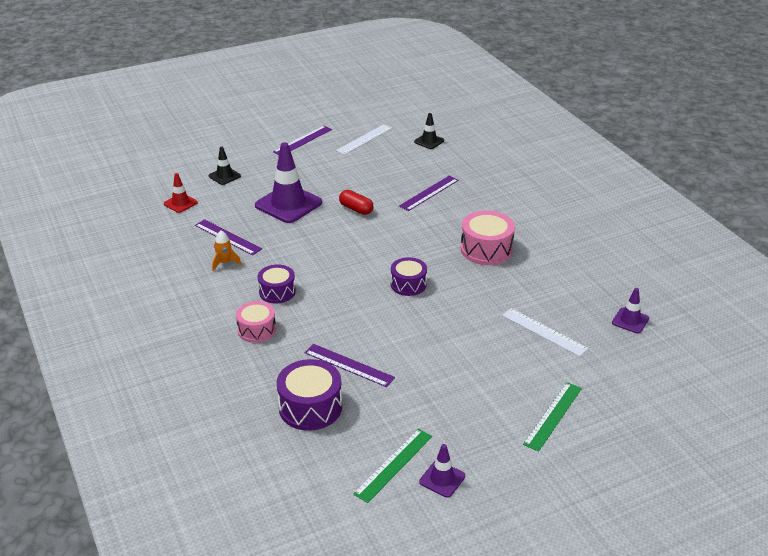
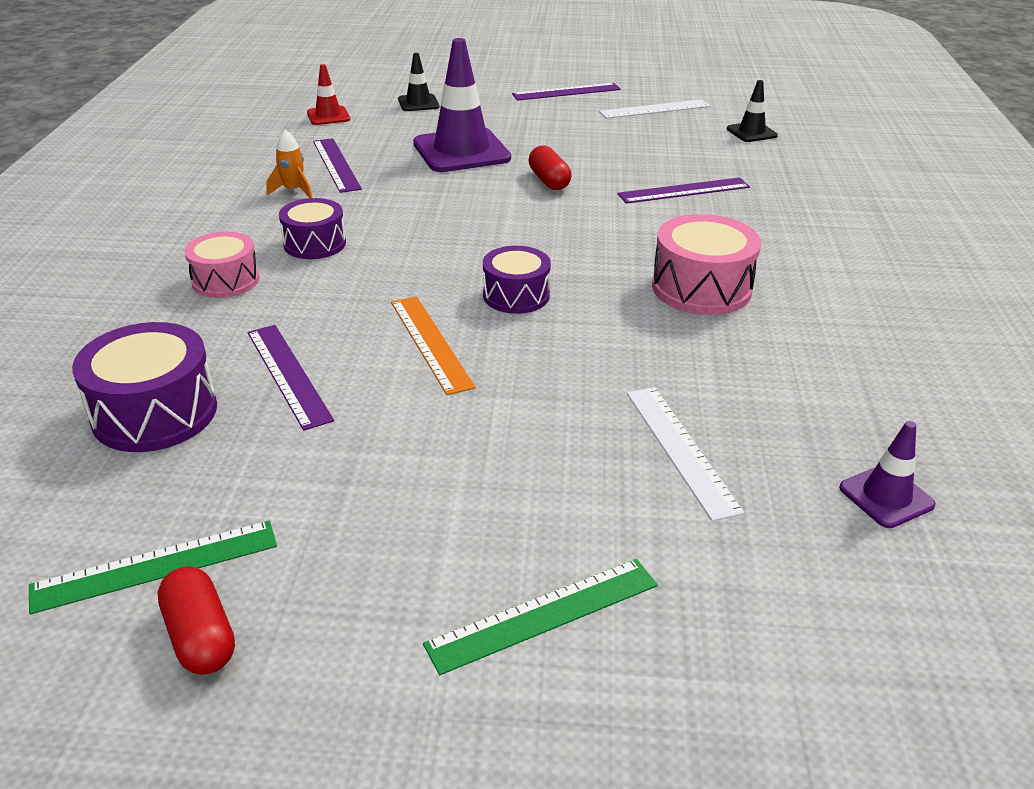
camera: 30 degrees right, 0 degrees up
purple traffic cone [419,444,465,498] -> red capsule [158,567,235,675]
none -> orange ruler [391,296,476,395]

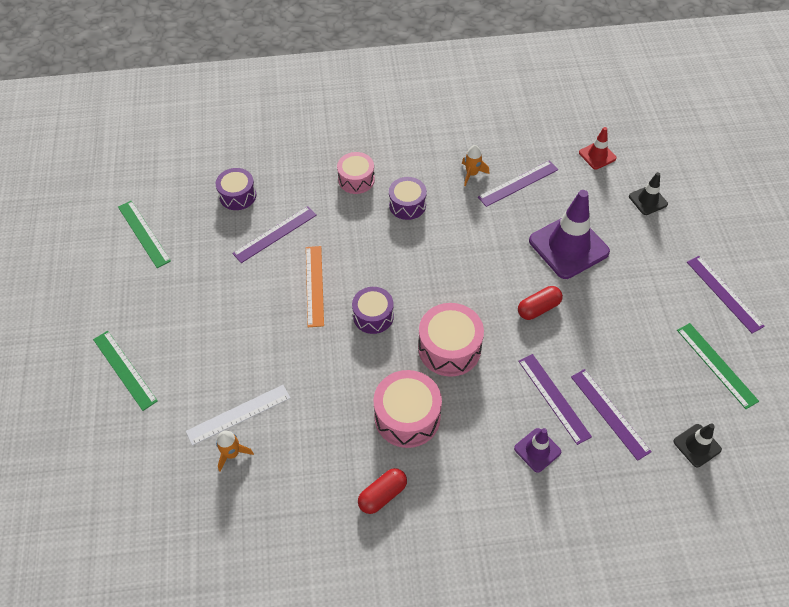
camera: 80 degrees right, 20 degrees up
purple drum [72,322,217,452] -> purple drum [216,168,256,210], size x0.66
red capsule [158,567,235,675] -> red capsule moved to [358,468,407,514]
orange ruler [391,296,476,395] -> orange ruler turned 60 degrees counterclockwise [306,246,324,327]
white ruler [599,99,710,119] -> green ruler [677,323,759,409]
purple traffic cone [839,421,936,528] -> purple traffic cone moved to [514,428,561,473]
none -> orange rocket [216,430,254,472]
none -> pink drum [418,303,484,377]
none -> purple ruler [571,369,652,461]

